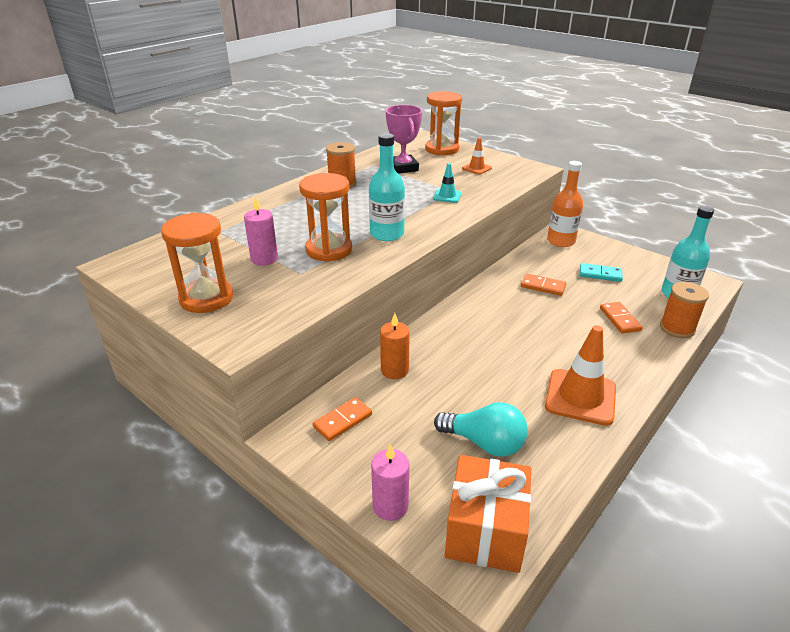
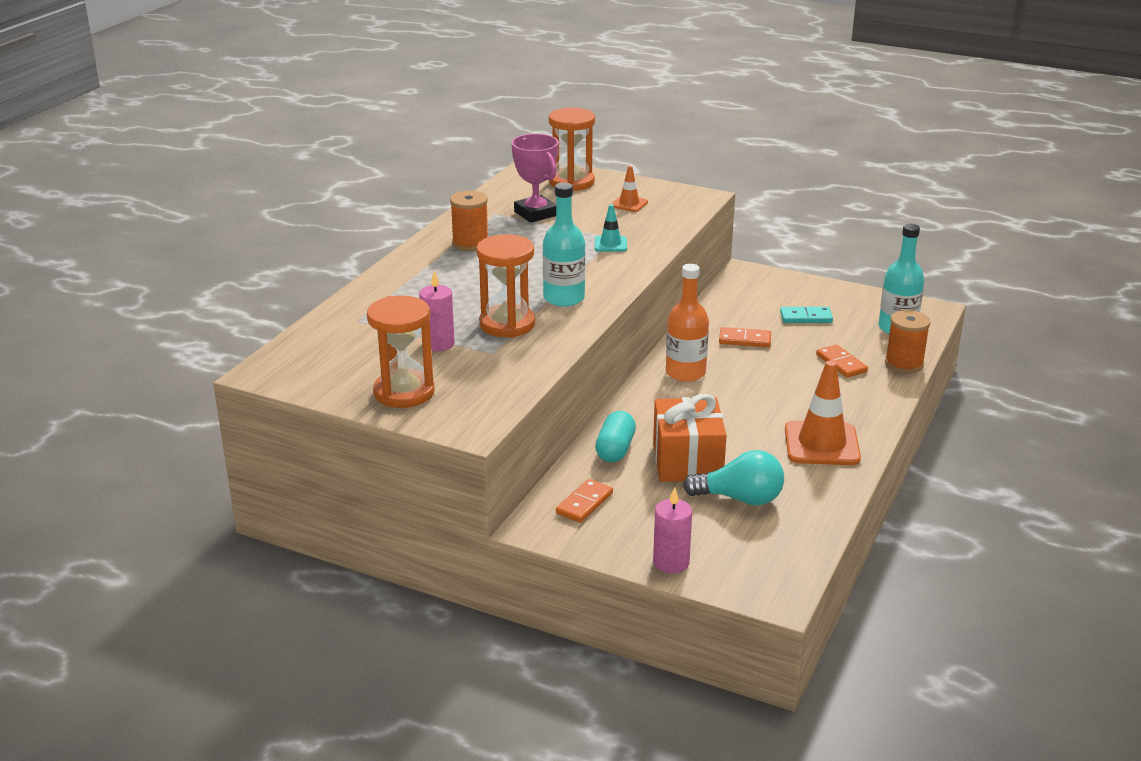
camera: 15 degrees left, 5 degrees down
orange candle [380,313,410,379] -> turquoise capsule [595,411,636,462]
orange gift [445,455,531,573] -> orange gift moved to [653,394,727,482]
orange bottle [547,161,583,247] -> orange bottle moved to [666,264,709,382]

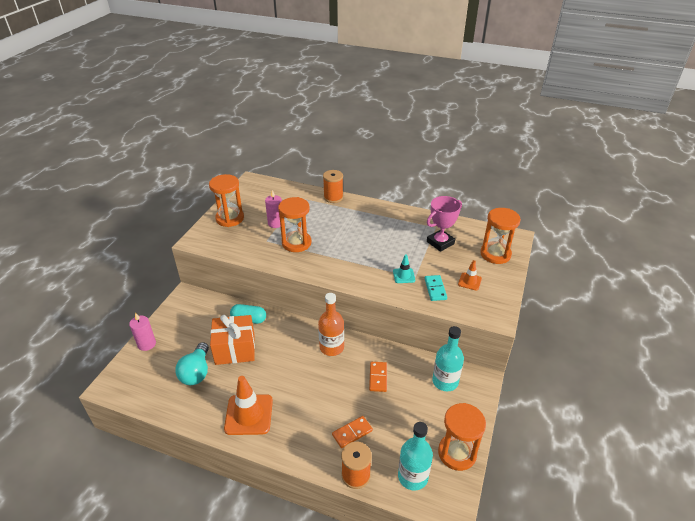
camera: 85 degrees right, 10 degrees up
orange spool [450,191,488,251] -> orange spool moved to [323,170,343,203]
turquoise bottle [543,183,585,307] -> turquoise bottle moved to [432,326,464,391]
orange domino [556,479,613,523] -> none
turquoise domino [780,307,833,323] -> turquoise domino moved to [424,275,447,301]
none -> orange hourglass [438,403,486,471]

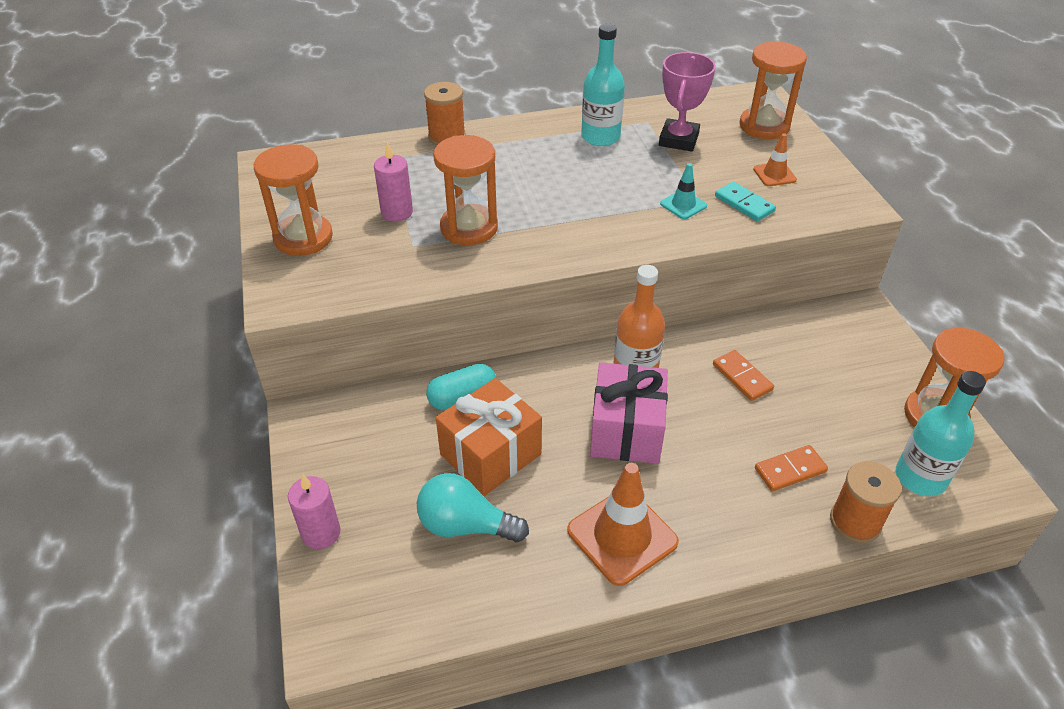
camera: 35 degrees left, 5 degrees up
turquoise light bulb [175,342,209,385] -> turquoise light bulb turned 135 degrees clockwise [417,473,529,542]
orange domino [332,416,373,448] -> orange domino turned 45 degrees clockwise [755,445,828,491]
turquoise bottle [432,326,464,391] -> turquoise bottle moved to [581,24,625,146]
none -> pink gift [590,362,668,464]

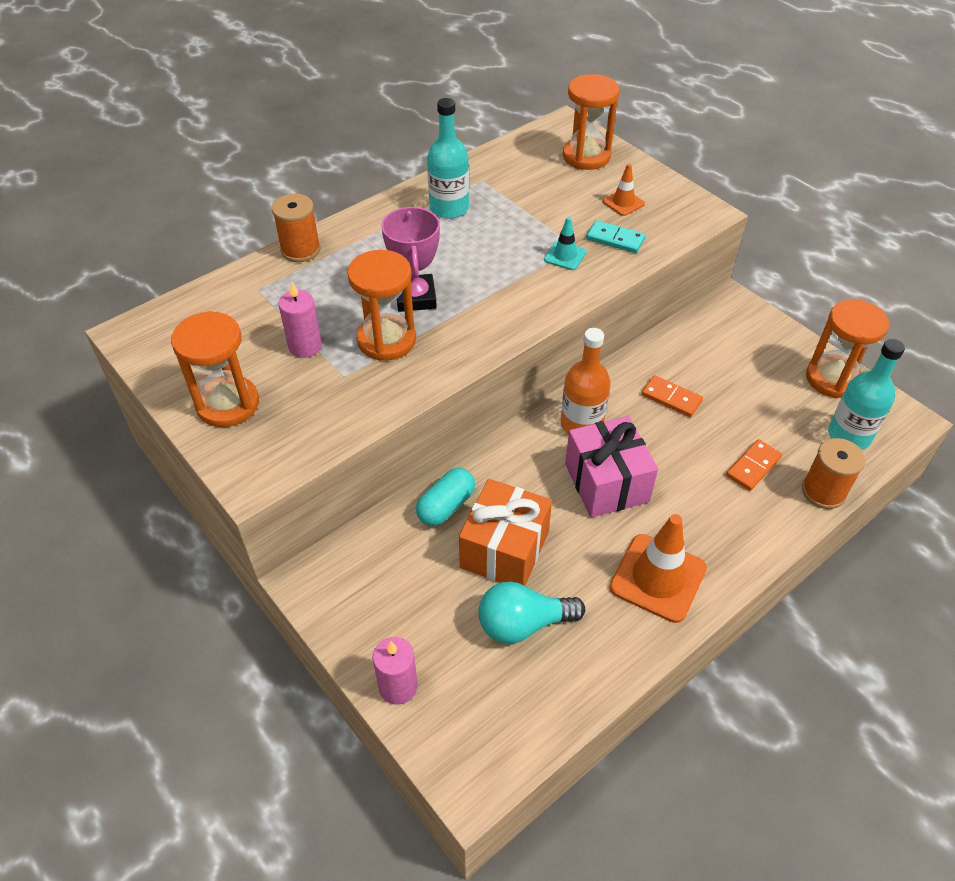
camera: 25 degrees left, 5 degrees up
pink trophy [659,52,716,152] -> pink trophy moved to [381,206,440,312]

